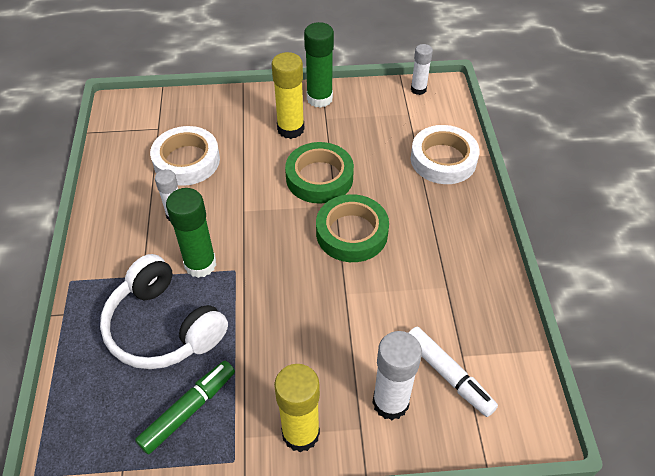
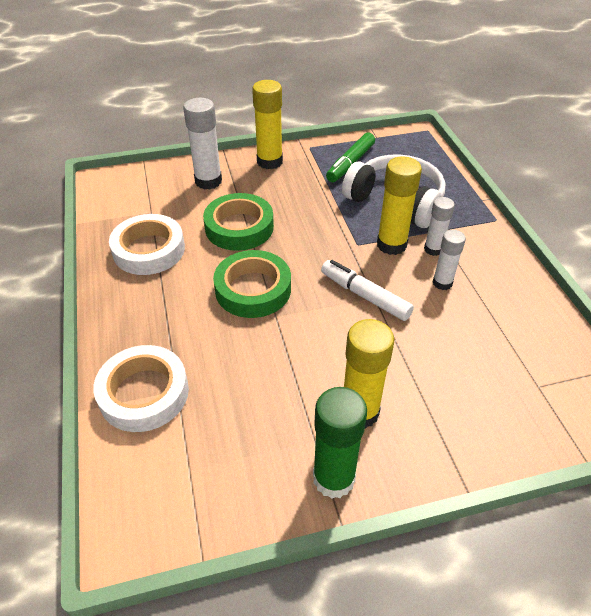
camera: 170 degrees right, 5 degrees down
white tape [150,126,220,186] -> white tape moved to [109,214,185,275]
green glue stick [166,188,216,278] -> yellow glue stick [377,157,422,255]
green tape [285,142,354,204] -> green tape moved to [203,193,274,251]
white marker [408,327,498,417] -> white marker moved to [321,260,414,321]
white glue stick [411,44,433,95] -> white glue stick moved to [424,197,455,256]

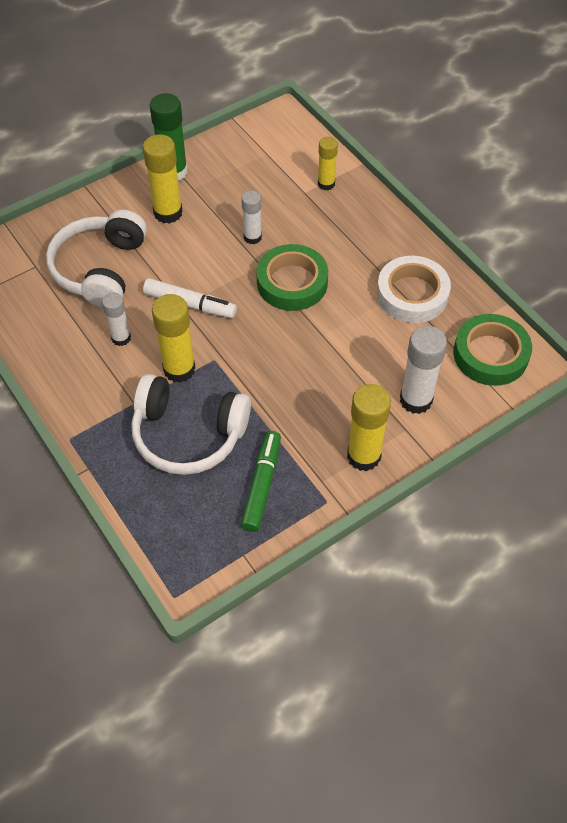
camera: 160 degrees right, 10 degrees up
white tape [93,345,189,432] -> yellow glue stick [318,137,338,190]
green tape [203,193,274,251] -> green tape moved to [453,314,532,386]
white glue stick [424,197,455,256] -> white glue stick moved to [241,190,262,244]
none -> white headphones [46,210,147,308]

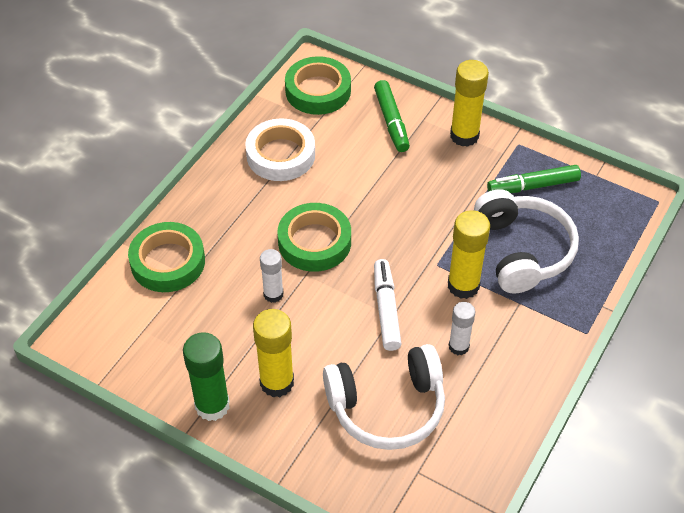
camera: 115 degrees left, 5 degrees down
yellow glue stick [318,137,338,190] -> green tape [128,222,205,292]
white glue stick [400,326,447,414] -> green marker [374,80,410,152]

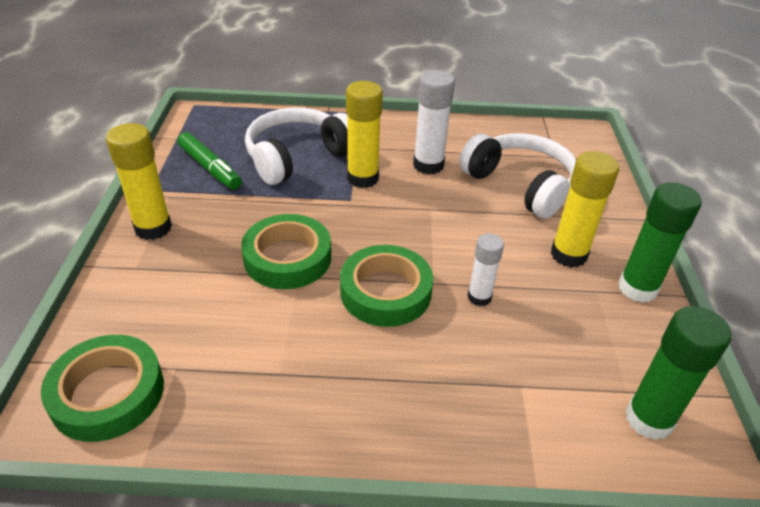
camera: 120 degrees left, 10 degrees down
green tape [128,222,205,292] -> green tape moved to [241,214,331,289]
white tape [245,118,315,181] -> none
green marker [374,80,410,152] -> none
white marker [374,259,401,351] -> none
white glue stick [449,302,476,355] -> white glue stick [413,70,455,175], size x1.62
none -> green glue stick [625,306,731,440]

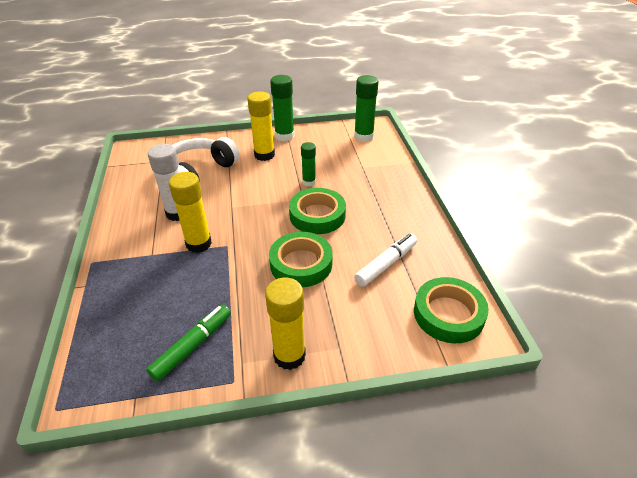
camera: 100 degrees left, 0 degrees up
white headphones [245,108,348,185] -> none
white glue stick [467,233,504,306] -> green glue stick [301,142,316,186]
none -> white marker [354,234,417,287]

